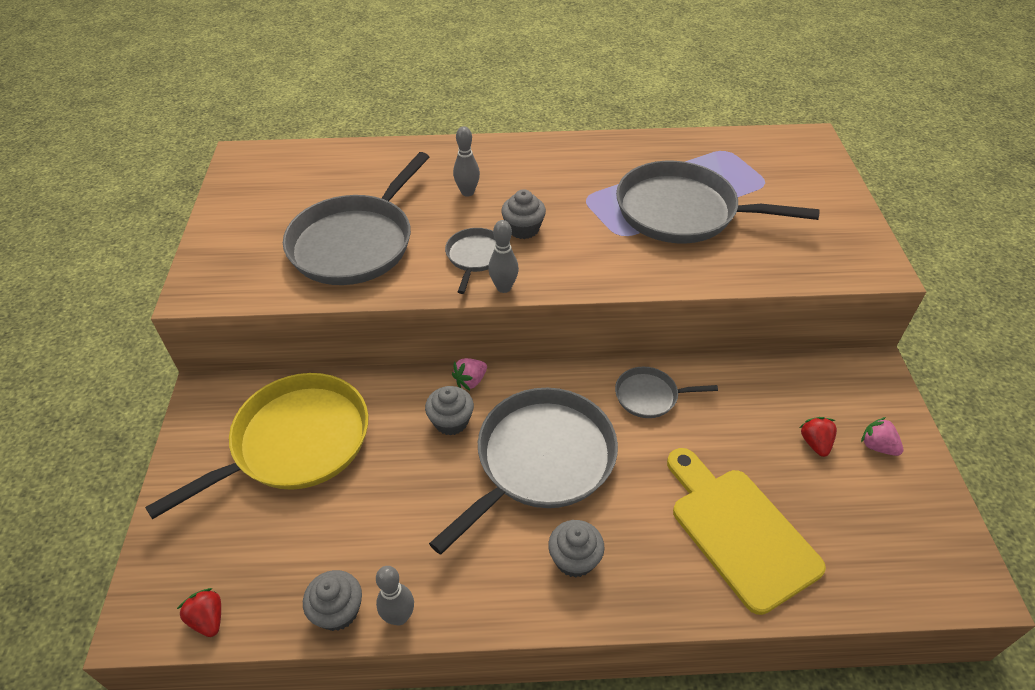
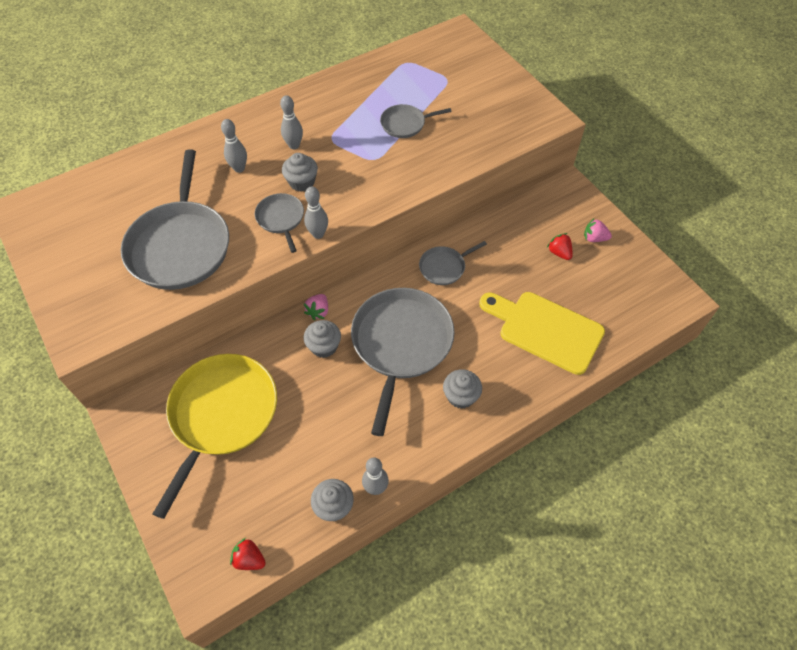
camera: 30 degrees left, 10 degrees up
grey pan [616,161,820,243] -> grey pan [380,104,452,138], size x0.48
none -> grey bowling pin [280,95,303,149]

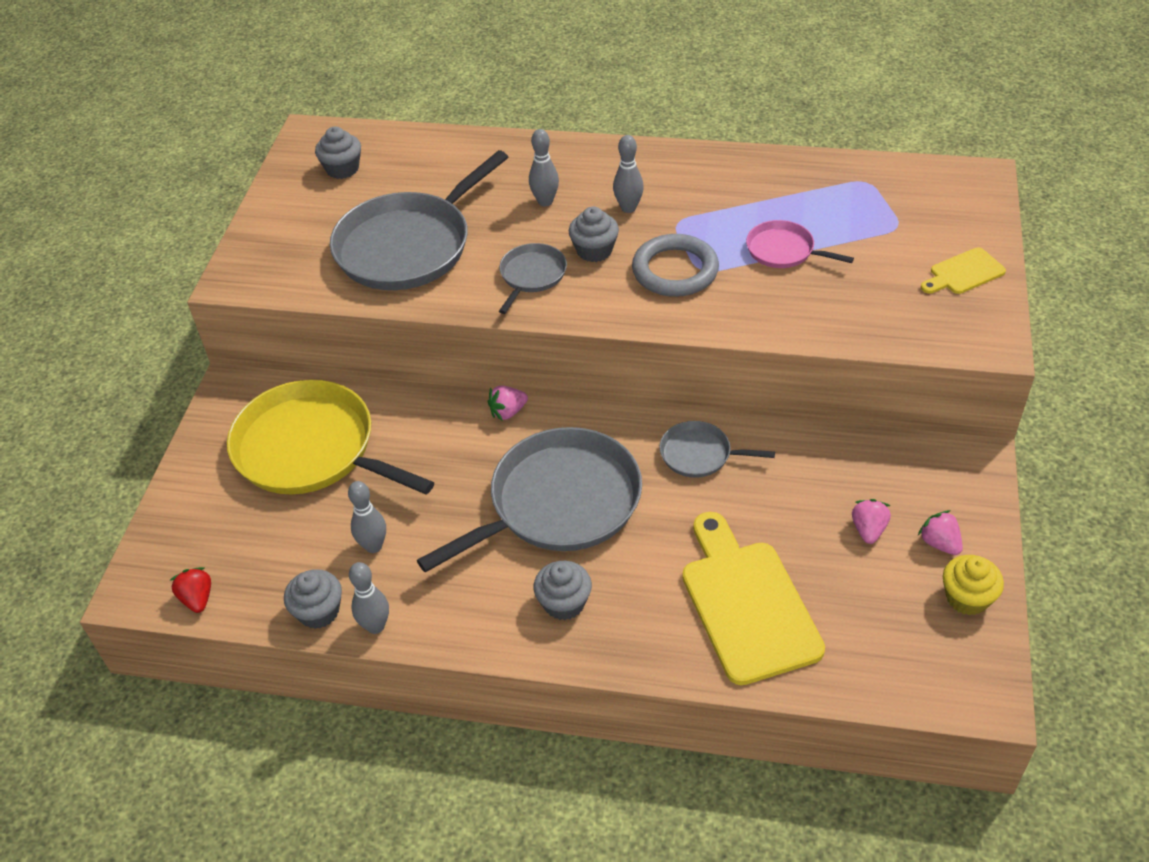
camera: 45 degrees right, 10 degrees down
yellow pan [153,354,277,519] -> yellow pan turned 120 degrees counterclockwise [227,380,434,494]
grey cupcake [303,320,341,358] -> grey cupcake moved to [315,126,361,179]
grey bowling pin [304,186,328,239] -> grey bowling pin moved to [348,481,386,553]
grey pan [380,104,452,138] -> pink pan [746,220,854,268]
red strawberry [547,233,573,260] -> pink strawberry [852,499,891,544]
none -> grey ring [632,234,719,297]
none -> yellow cutting board [921,247,1006,294]
none -> yellow cupcake [943,555,1004,615]

